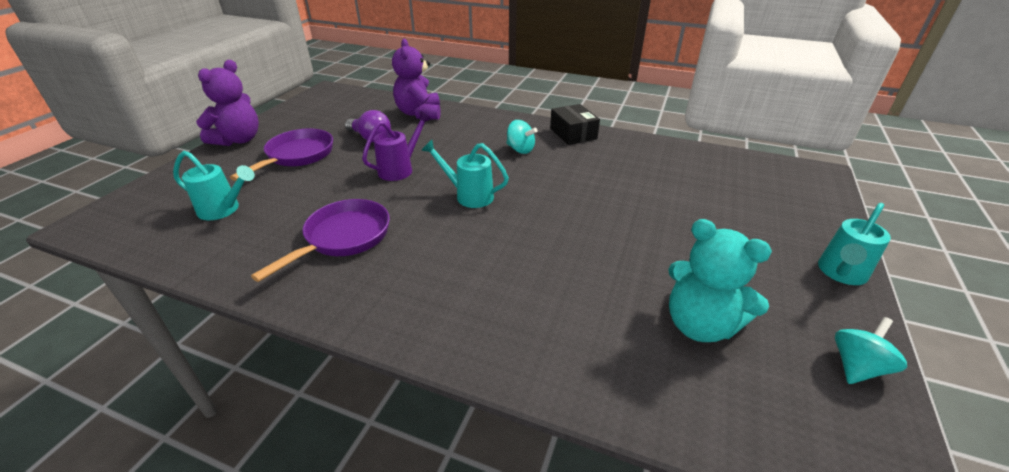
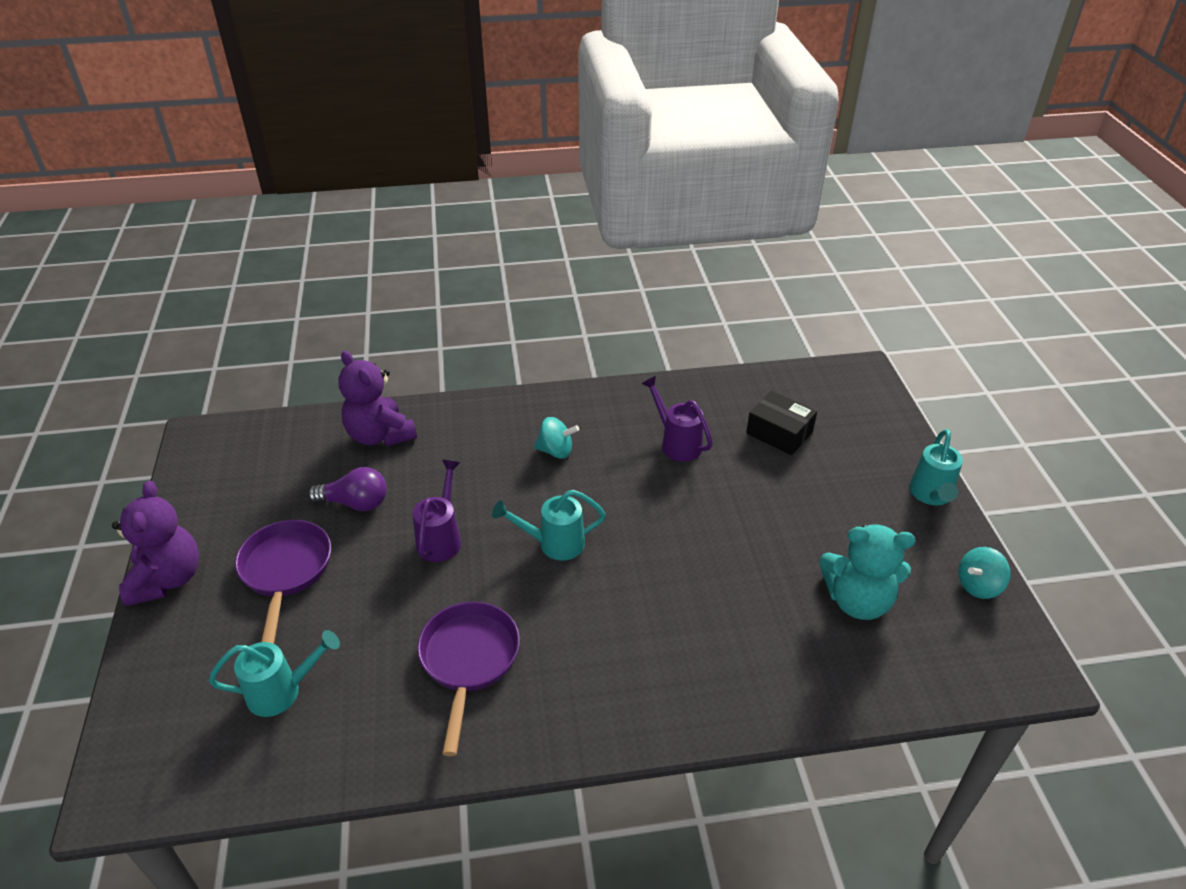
camera: 30 degrees left, 5 degrees up
black box [550,104,600,145] -> black box moved to [746,391,817,455]
turquoise spinning top [835,317,907,384] -> turquoise spinning top turned 135 degrees counterclockwise [959,547,1011,599]
none -> purple watering can [641,376,713,462]

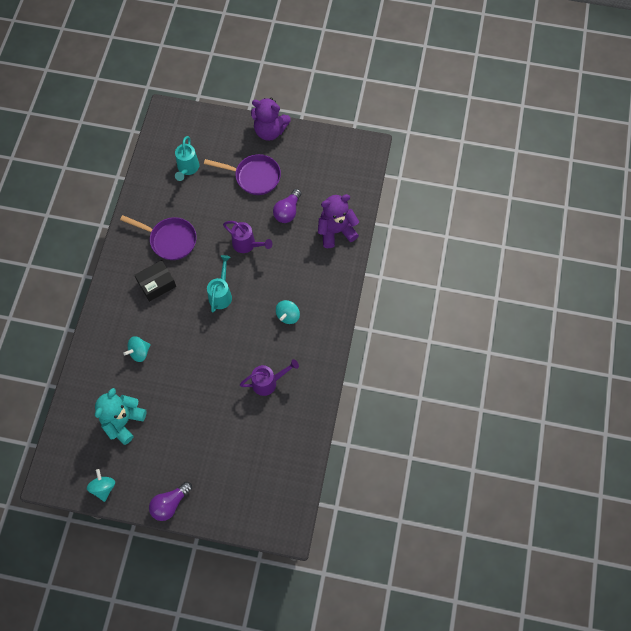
camera: 110 degrees right, 25 degrees up
black box [746,391,817,455] -> black box moved to [134,260,176,301]
turquoise watering can [909,429,963,505] -> purple light bulb [149,482,192,521]
none -> turquoise spinning top [123,336,151,362]

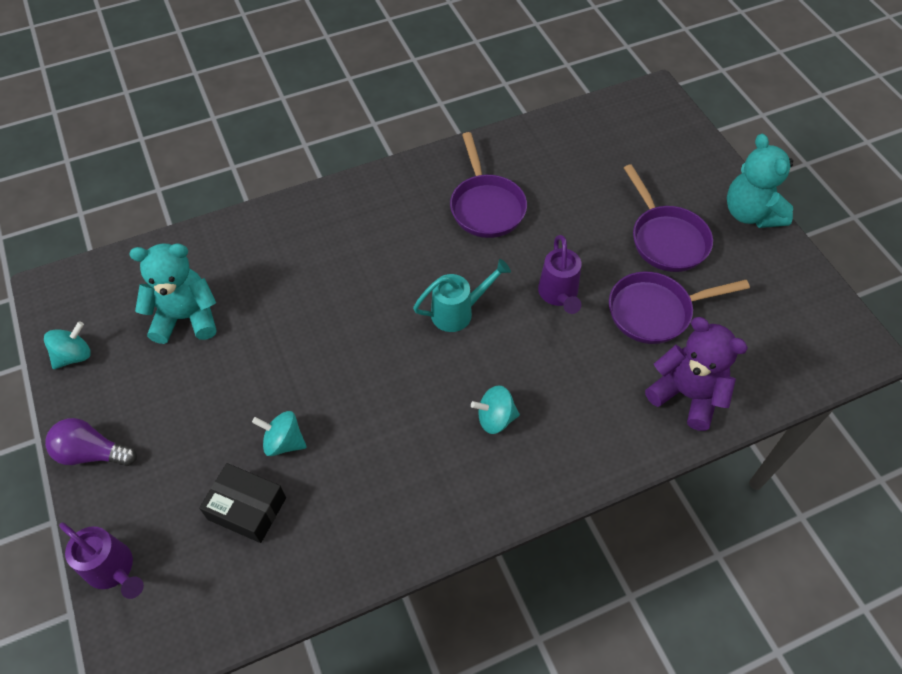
camera: 55 degrees right, 10 degrees down
turquoise spinning top [123,336,151,362] -> turquoise spinning top moved to [252,411,307,456]
black box [134,260,176,301] -> black box moved to [199,463,286,543]
turquoise watering can [175,136,199,181] -> none
purple watering can [240,359,299,396] -> purple watering can moved to [59,522,144,599]
purple teddy bear [251,98,291,141] -> turquoise teddy bear [727,134,793,228]
purple light bulb [273,189,302,223] -> purple pan [609,272,750,344]

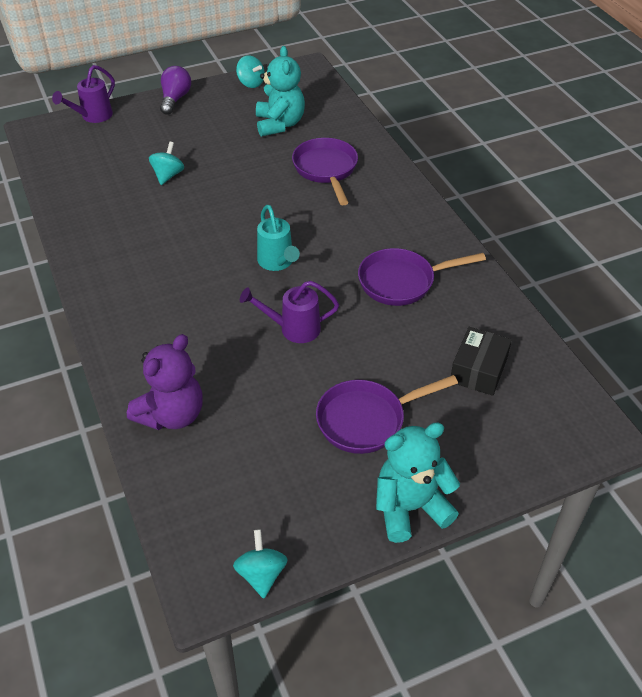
camera: 90 degrees right, 10 degrees down
black box [199,463,286,543] -> black box moved to [451,327,512,396]
turquoise spinning top [471,385,520,434] -> turquoise spinning top moved to [233,529,288,598]
purple pan [609,272,750,344] -> purple pan moved to [292,138,358,205]

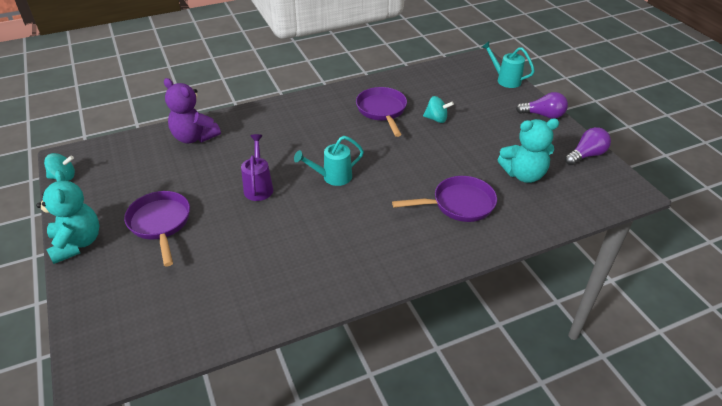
camera: 90 degrees right, 5 degrees down
purple watering can [52,65,115,123] -> turquoise watering can [482,41,535,88]
turquoise spinning top [236,55,265,88] -> purple light bulb [565,127,611,165]
purple pan [358,248,486,306] -> purple pan moved to [356,87,407,137]
black box [451,327,512,396] -> none

